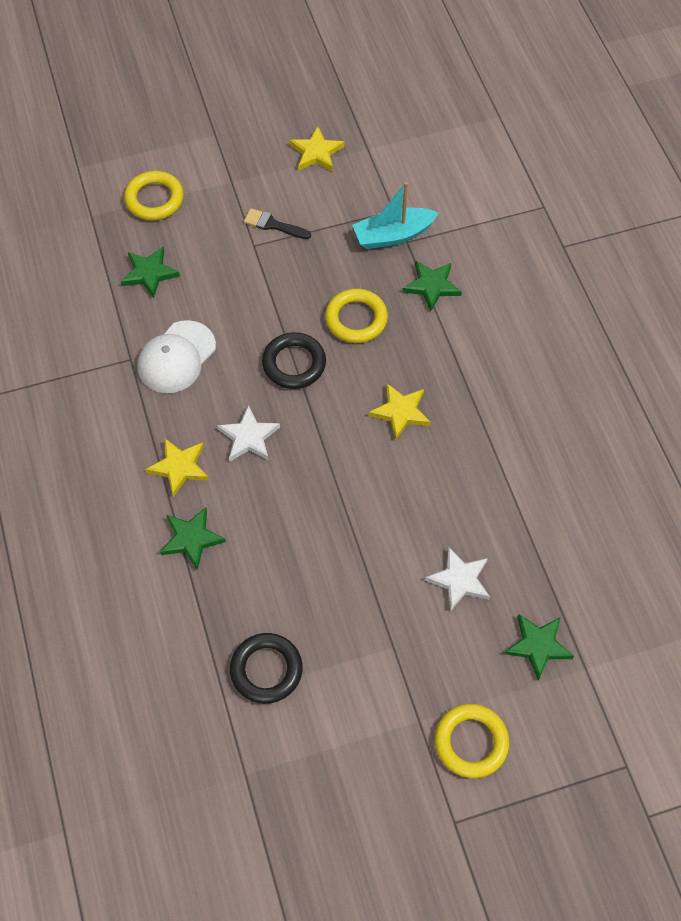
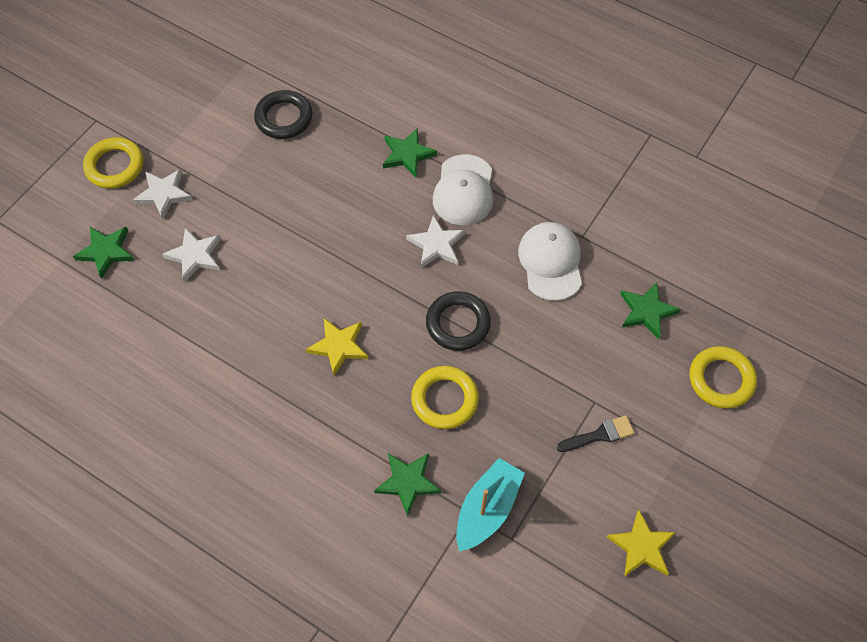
camera: 140 degrees right, 0 degrees up
yellow star [145,439,209,497] -> white cap [433,154,493,225]
none -> white star [133,169,192,219]

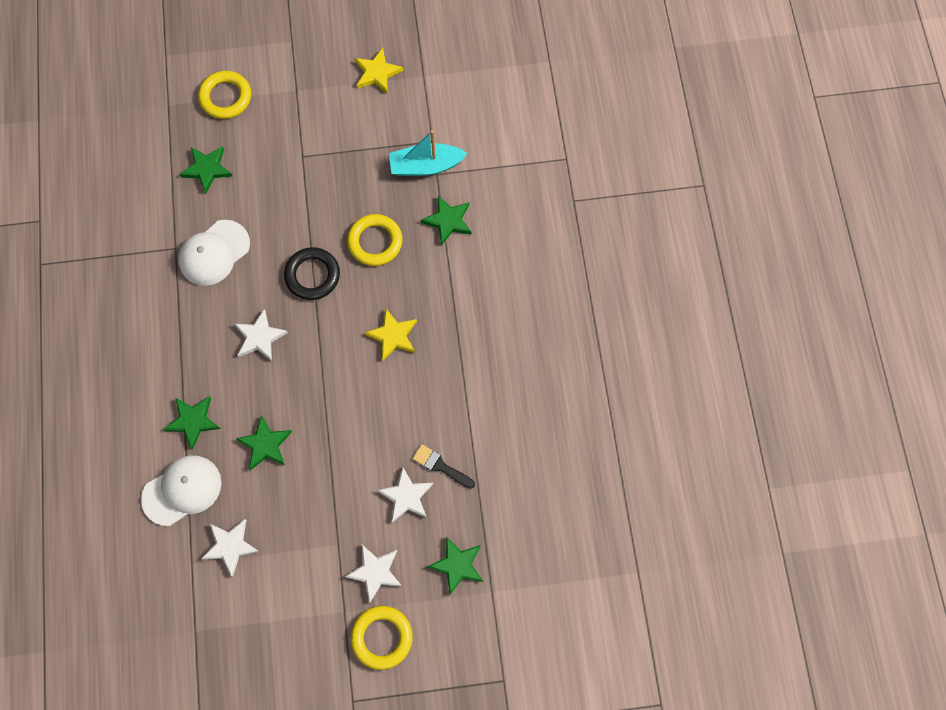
camera: 130 degrees left, 10 degrees up
black ring [254,90,313,139] -> white star [201,519,260,577]
white cap [433,154,493,225] -> white cap moved to [141,455,221,526]
black brush [557,415,634,452] -> black brush moved to [412,444,475,489]
none -> green star [236,415,292,470]

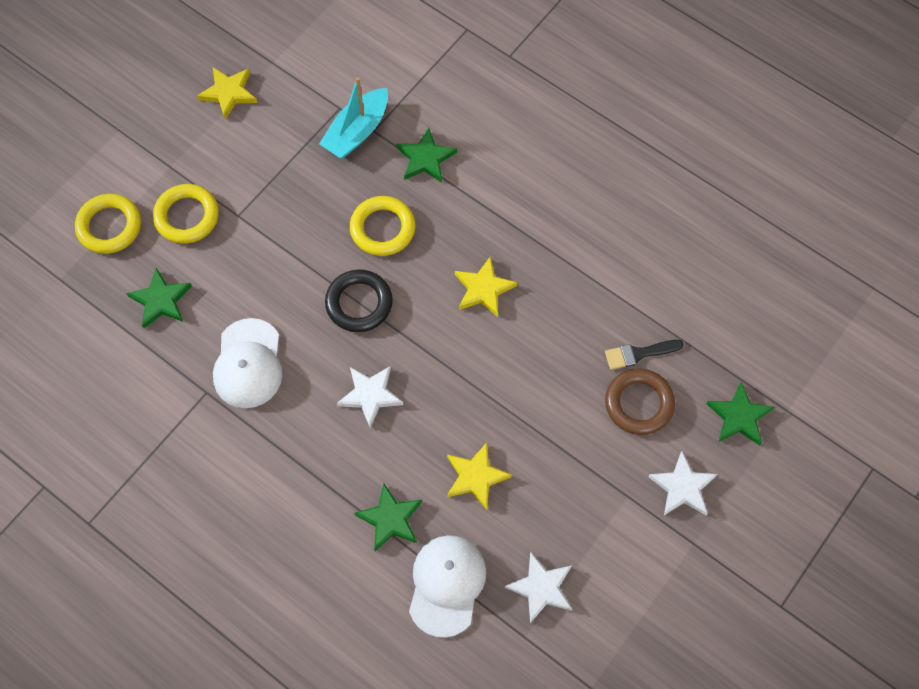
camera: 45 degrees left, 5 degrees down
green star [236,415,292,470] -> yellow star [447,443,512,510]
yellow ring [351,606,412,670] -> yellow ring moved to [153,184,219,244]
white star [377,467,433,523] -> brown ring [605,368,675,435]

